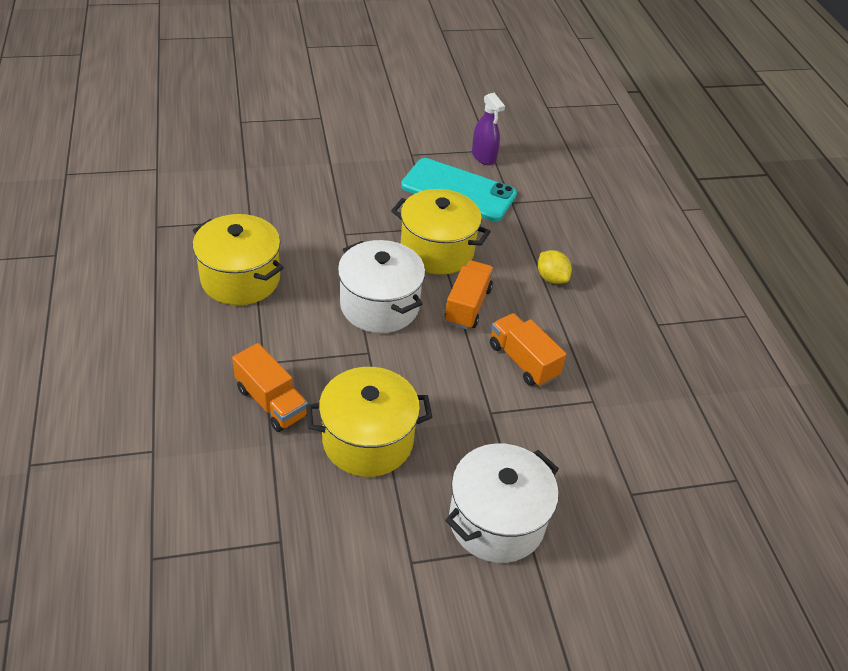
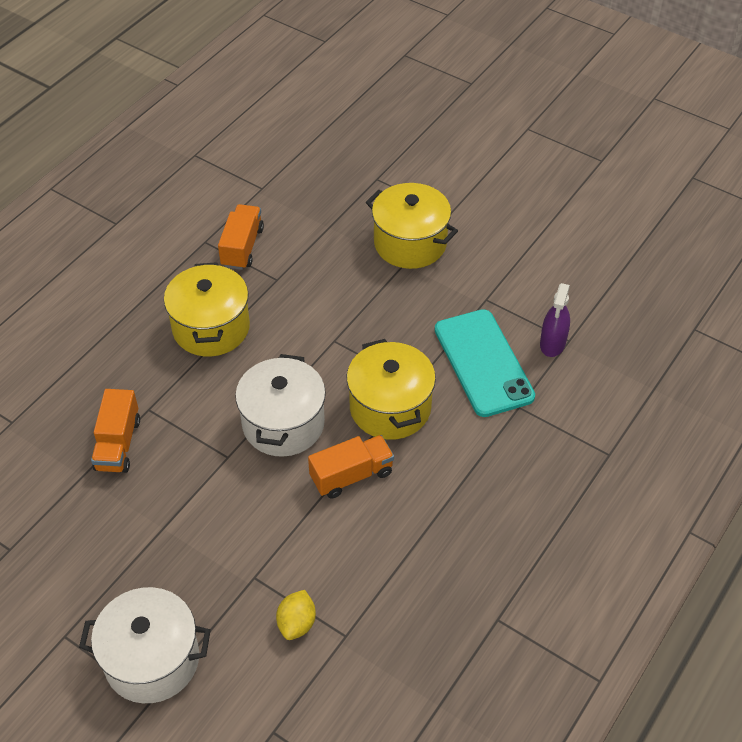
camera: 50 degrees right, 5 degrees up
yellow pot [306,367,432,477] -> yellow pot moved to [366,183,458,269]
orange truck [490,313,566,387] -> orange truck moved to [218,204,264,270]
yellow lemon [538,250,572,284] -> yellow lemon moved to [276,590,316,640]

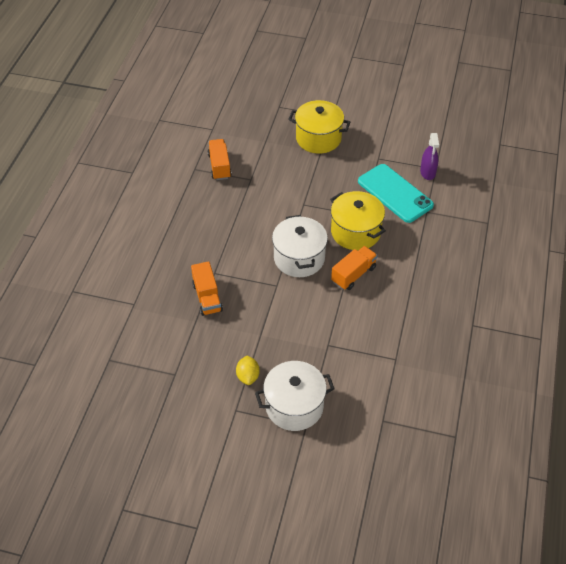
camera: 20 degrees left, 0 degrees up
yellow pot [164,262,250,356] -> none
yellow lemon [276,590,316,640] -> yellow lemon moved to [236,356,260,385]

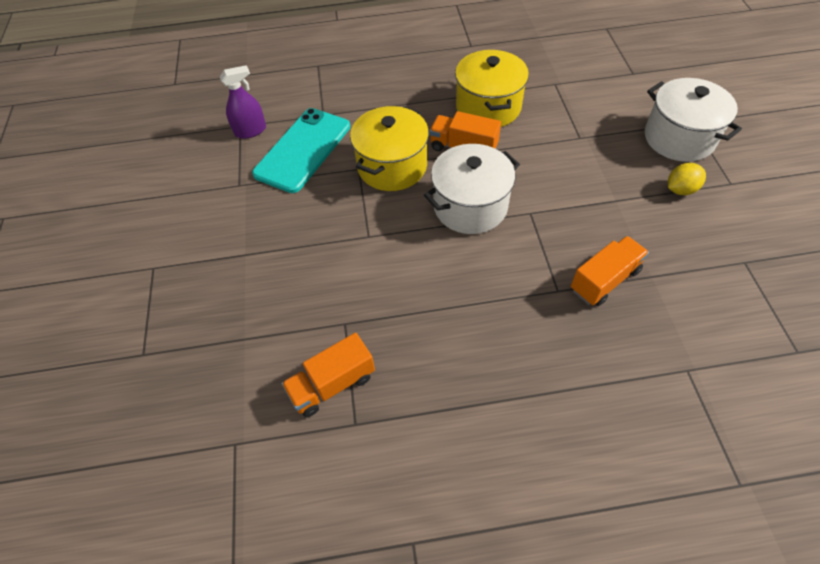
camera: 110 degrees left, 5 degrees up
yellow pot [288,100,351,154] -> yellow pot moved to [455,50,529,127]

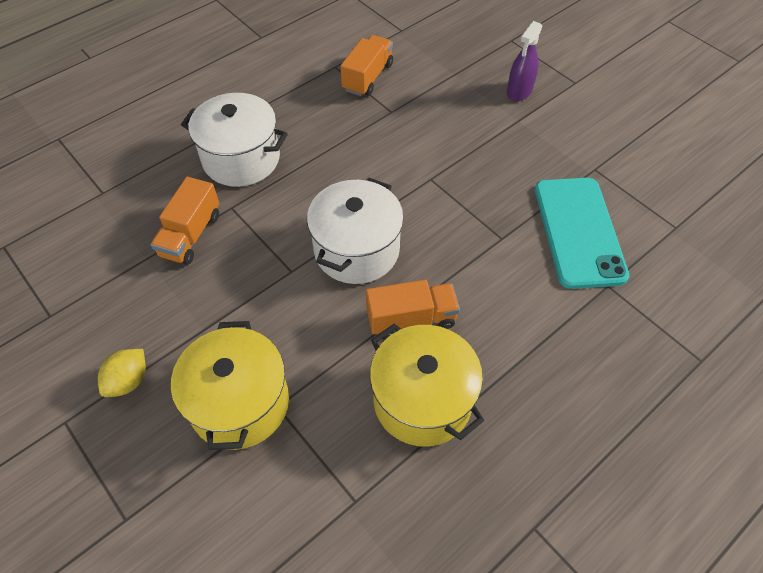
camera: 145 degrees right, 0 degrees up
purple spray bottle [220,65,266,139] -> purple spray bottle moved to [507,21,542,101]
yellow pot [350,106,429,191] -> yellow pot moved to [171,321,289,450]
white pot [645,78,742,162] -> white pot moved to [181,93,288,187]

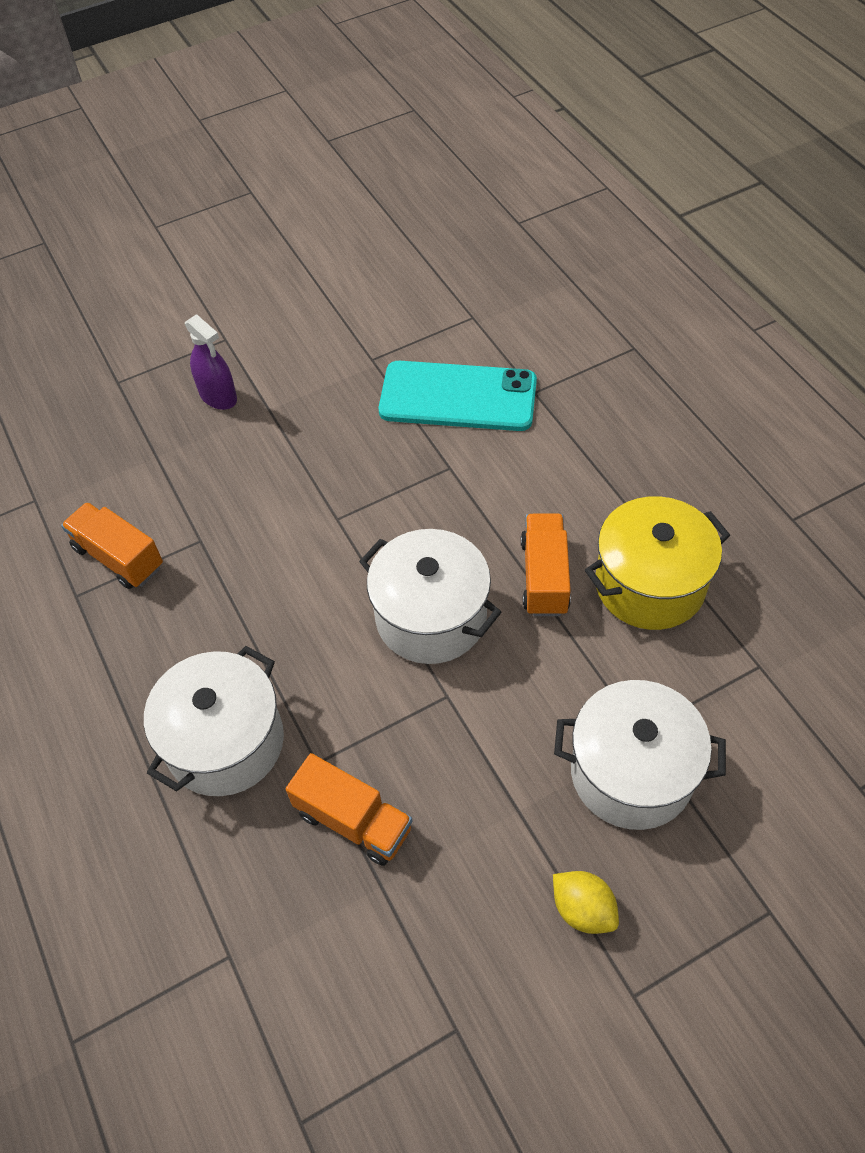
camera: 75 degrees left, 0 degrees up
yellow pot [171,321,289,450] -> white pot [554,680,726,830]

